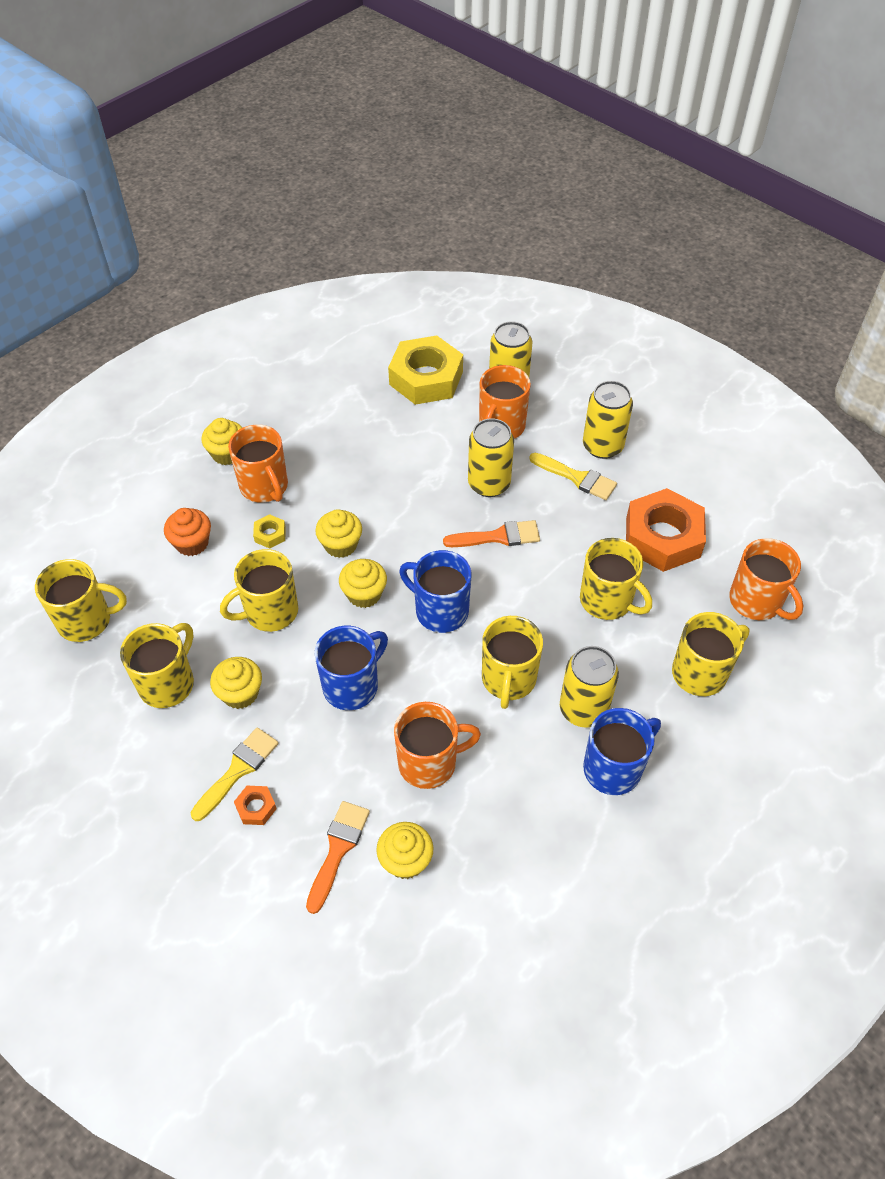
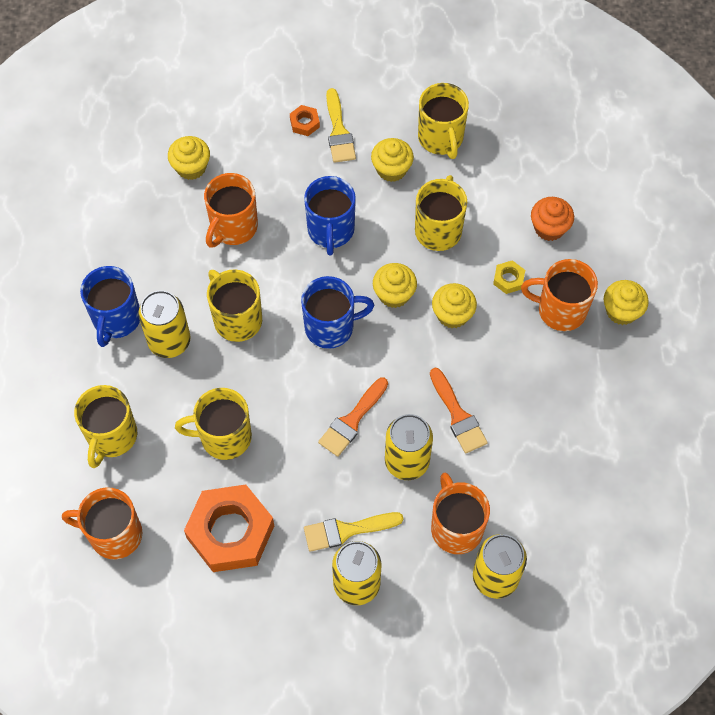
camera: 135 degrees right, 10 degrees up
yellow mug [35,559,127,642] -> none
orange brush [306,801,370,914] -> orange brush moved to [430,368,488,453]
yellow nut [388,336,463,405] -> none

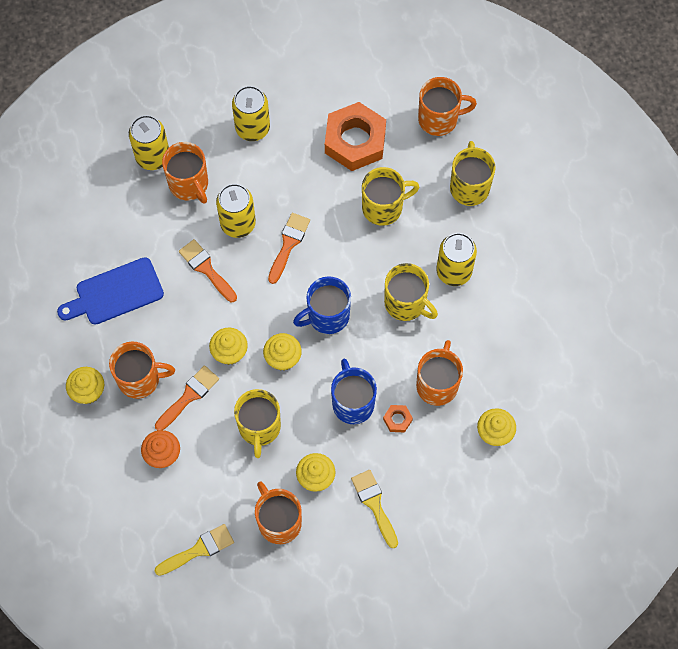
camera: 165 degrees right, 5 degrees up
blue mug [80,266,140,347] -> none
orange nut [290,105,320,136] -> orange nut moved to [383,405,413,433]
yellow brush [304,512,404,552] -> yellow brush moved to [155,524,234,576]
yellow mug [418,83,469,159] -> orange mug [255,482,302,544]
yellow nut [493,260,525,294] -> orange brush [155,366,219,431]
none -> blue cutting board [57,257,164,325]

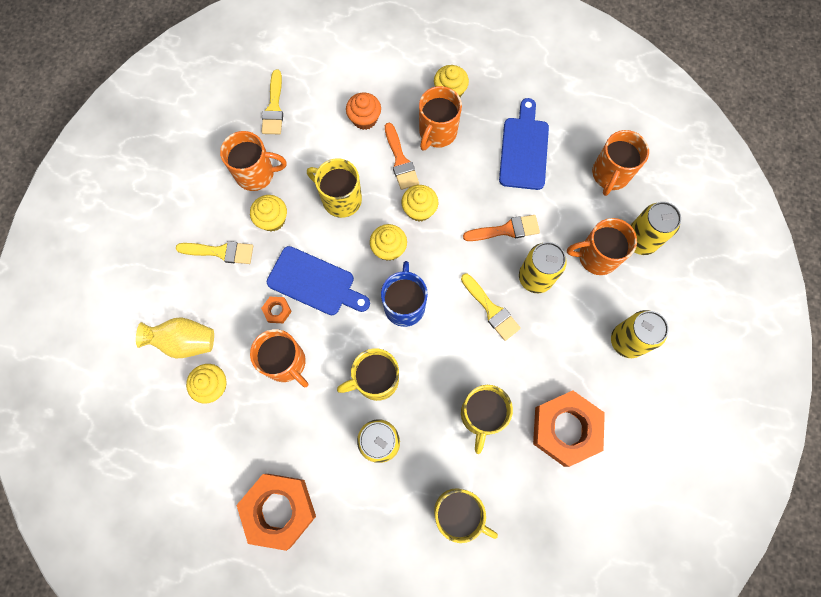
camera: 120 degrees right, 5 degrees up
orange brush [268,213,310,284] -> yellow brush [461,274,521,341]
blue mug [331,359,377,424] -> blue cutting board [267,246,370,315]
orange mug [418,77,477,136] -> orange mug moved to [592,130,649,196]
none -> yellow vase [136,317,214,359]
none -> orange nut [237,474,316,551]

